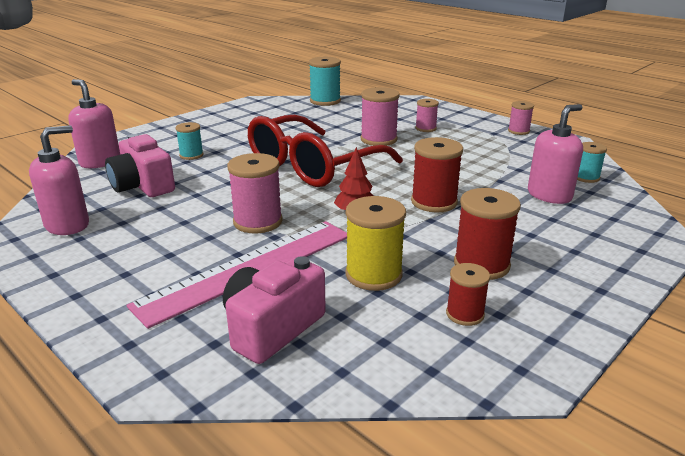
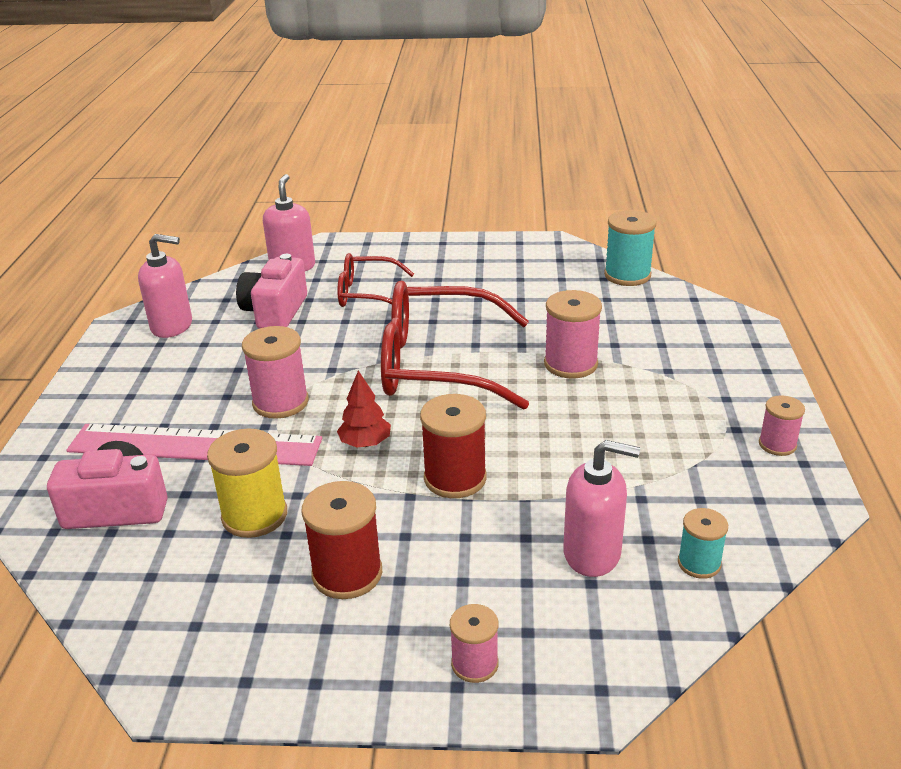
camera: 50 degrees right, 5 degrees up
turquoise spool [175,122,204,160] -> red glasses [337,253,414,307]
pink spool [415,99,439,132] -> pink spool moved to [450,604,498,683]
red spool [446,263,490,326] -> none

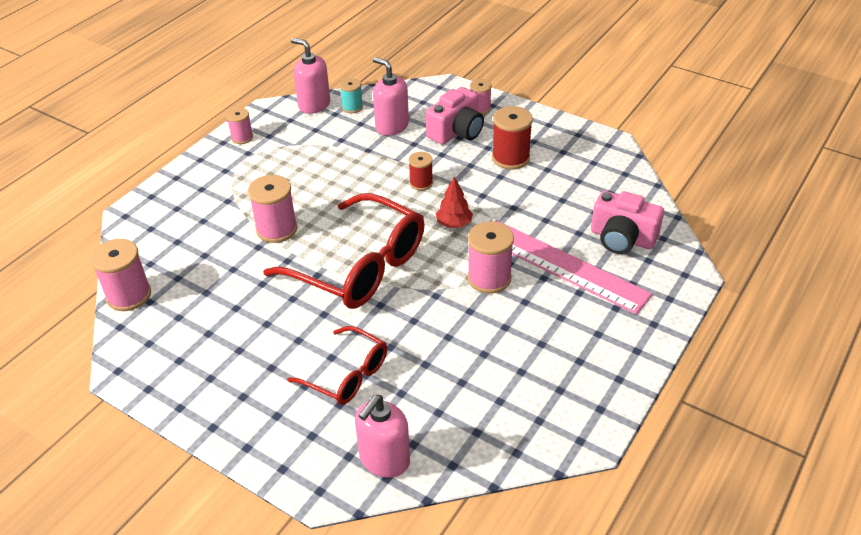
camera: 150 degrees left, 10 degrees up
pink soap dispenser [138,234,192,338] -> pink soap dispenser moved to [291,38,330,114]
yellow spool [207,429,287,538] -> none
pink camera [236,254,307,329] -> pink camera moved to [426,87,484,145]
red spool [420,394,487,498] -> red spool [409,152,433,190], size x0.60
turquoise spool [604,210,657,286] -> pink spool [91,239,151,311]

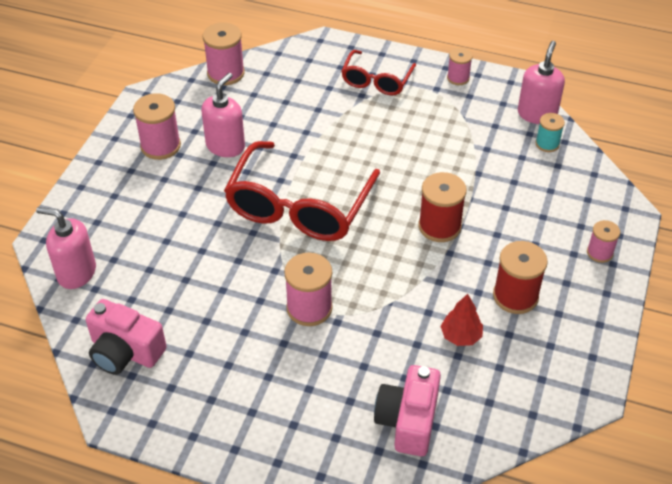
camera: 75 degrees right, 5 degrees up
pink spool [248,175,298,243] -> pink spool moved to [133,93,181,160]
red glasses [287,326,388,405] -> red glasses moved to [341,50,416,95]
pink soap dispenser [373,57,409,136] -> pink soap dispenser moved to [201,73,245,157]
red spool [409,152,433,190] -> red spool [419,172,467,242], size x1.66
pink camera [426,87,484,145] -> pink camera moved to [86,299,167,375]
red tree [436,177,473,228] -> red tree moved to [440,294,483,346]
pink ruler [494,220,653,315] -> none

